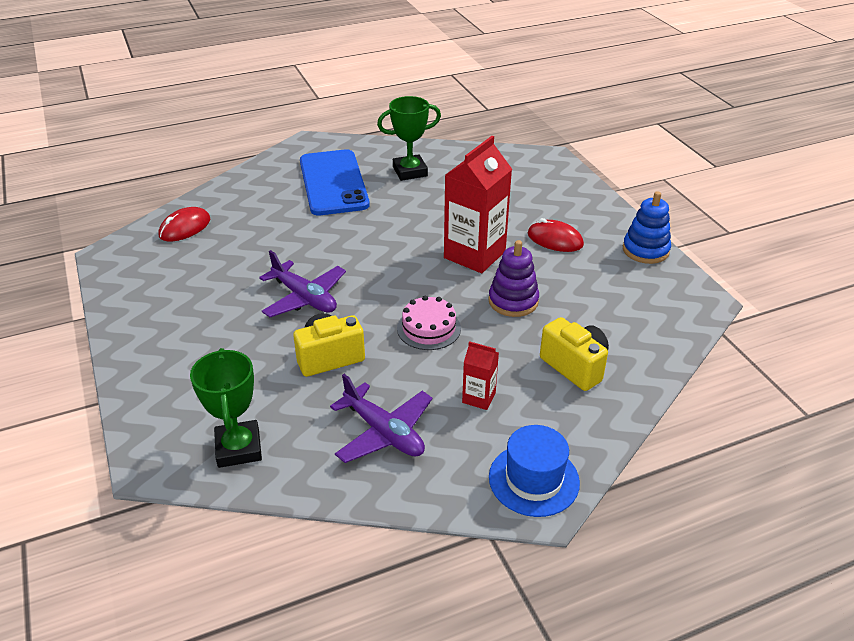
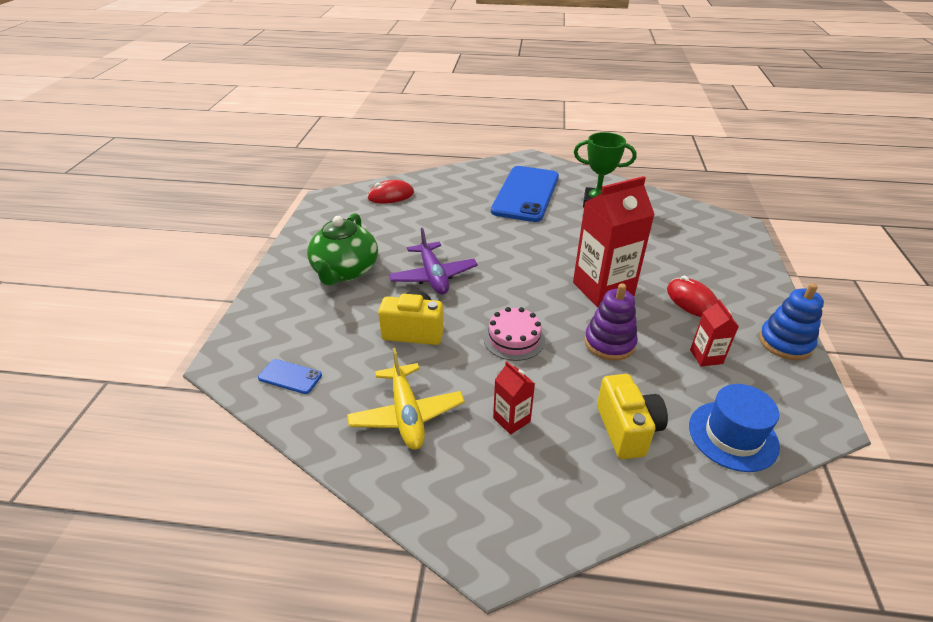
camera: 30 degrees right, 0 degrees up
green trophy [190,348,262,468] -> blue phone [258,359,322,394]
purple plane [330,374,433,463] -> yellow plane [347,348,465,450]
blue hat [489,425,580,517] -> blue hat moved to [689,384,780,472]
none -> green teapot [307,213,378,286]
none -> red carton [690,299,739,367]

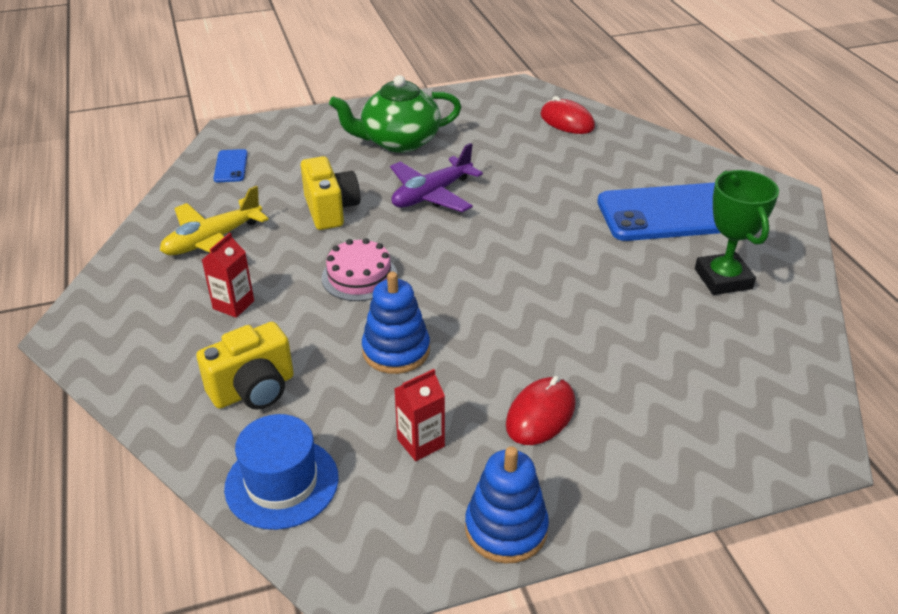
camera: 65 degrees right, 0 degrees up
red carton [573,176,655,307] -> none
purple stacking toy [584,283,638,361] -> blue stacking toy [362,272,430,374]

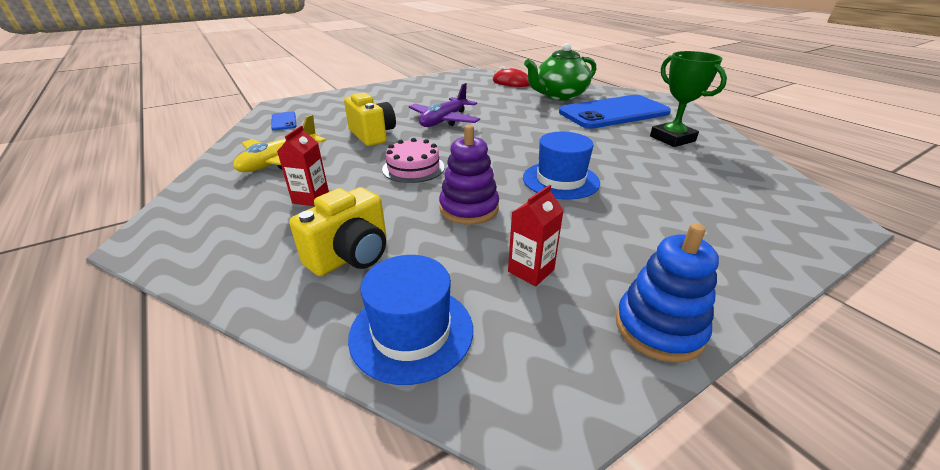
camera: 15 degrees left, 5 degrees down
green teapot [329,75,461,153] -> green teapot moved to [524,43,596,101]
blue stacking toy [362,272,430,374] -> purple stacking toy [439,125,499,225]
red mouse [506,376,576,445] -> none
none -> blue hat [523,132,600,199]

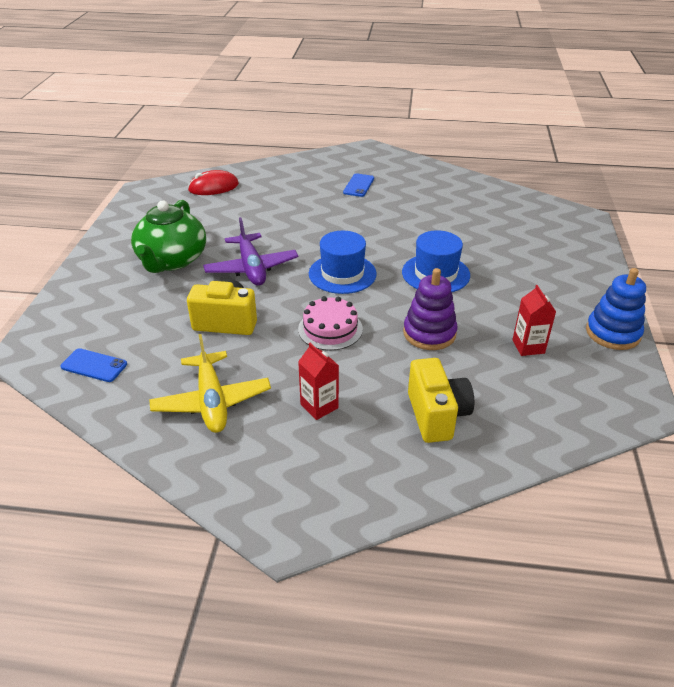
camera: 50 degrees left, 5 degrees up
blue hat [348,255,473,385] -> blue hat moved to [309,231,377,294]
green teapot [524,43,596,101] -> green teapot moved to [131,200,206,273]
blue phone [559,95,671,129] -> blue phone [343,173,374,197], size x0.41
green trophy [650,51,727,147] -> none

